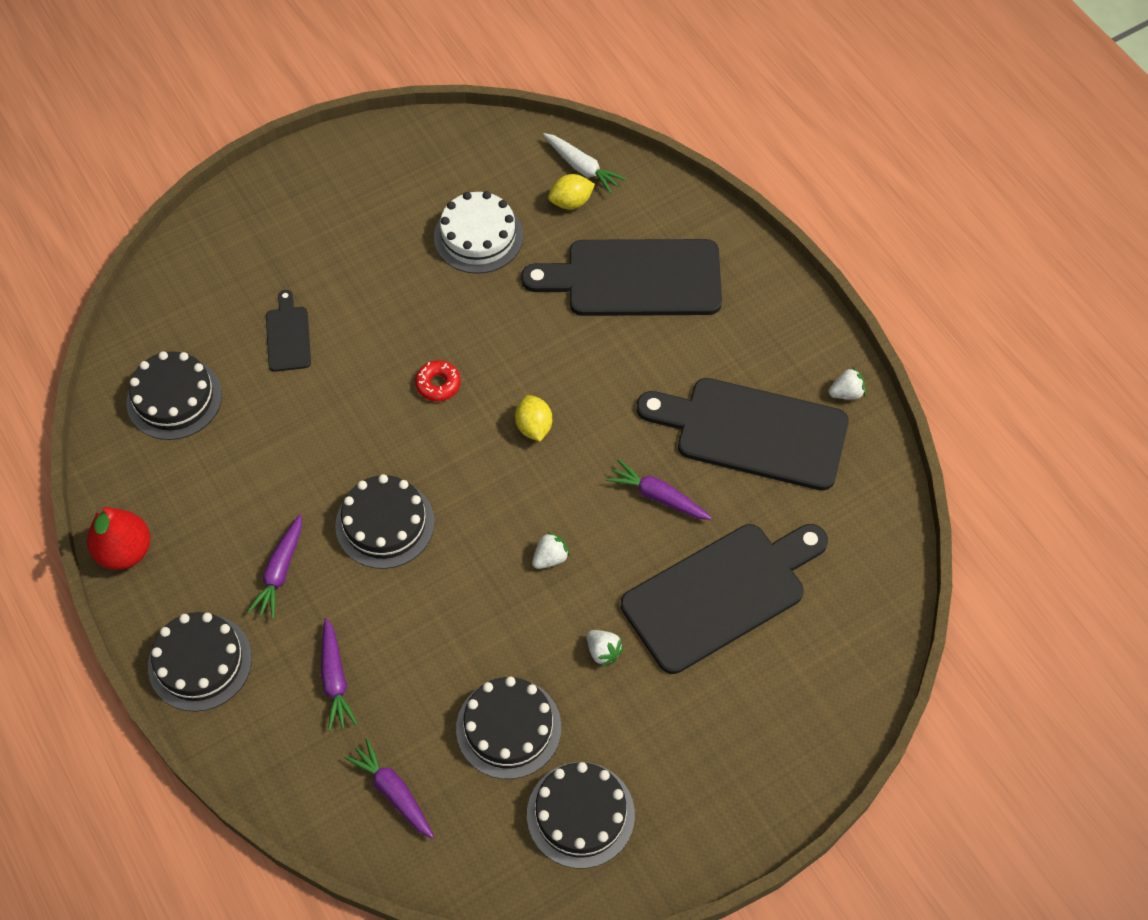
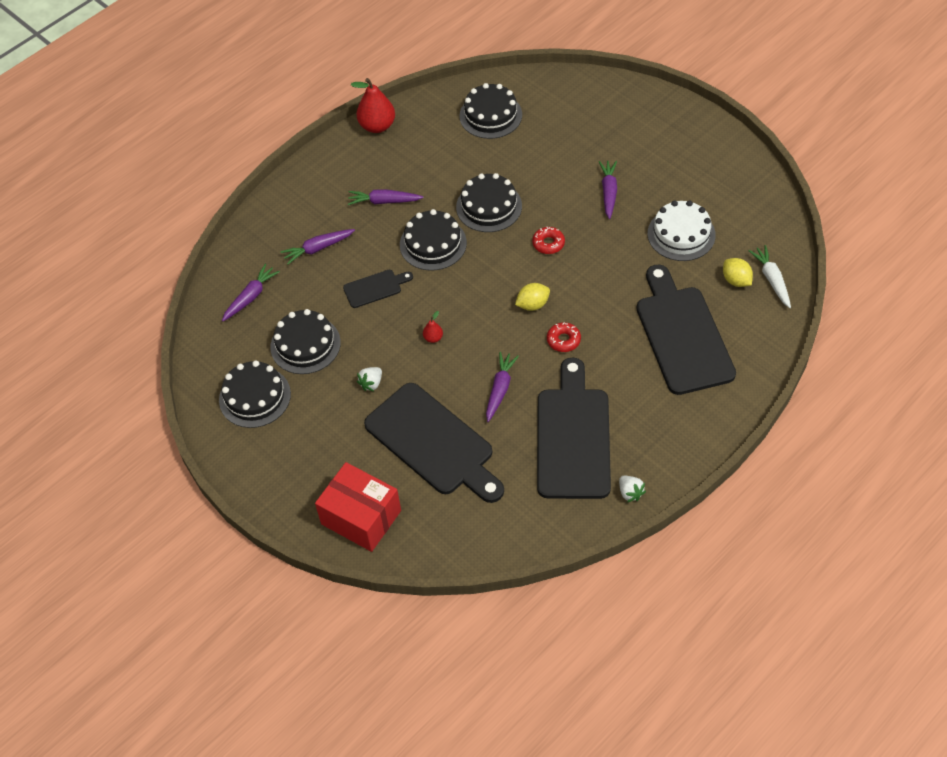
camera: 80 degrees right, 5 degrees down
black cake [148,612,252,712] -> black cake moved to [456,173,522,232]
black cutting board [266,290,311,372] -> black cutting board moved to [343,270,413,308]
white strawberry [532,532,570,569] -> red pear [423,311,443,343]
white carrot [543,133,626,194] -> white carrot turned 135 degrees clockwise [748,245,791,308]
none -> red box [315,462,401,552]
none -> red donut [547,322,581,352]
none -> purple carrot [599,161,617,219]

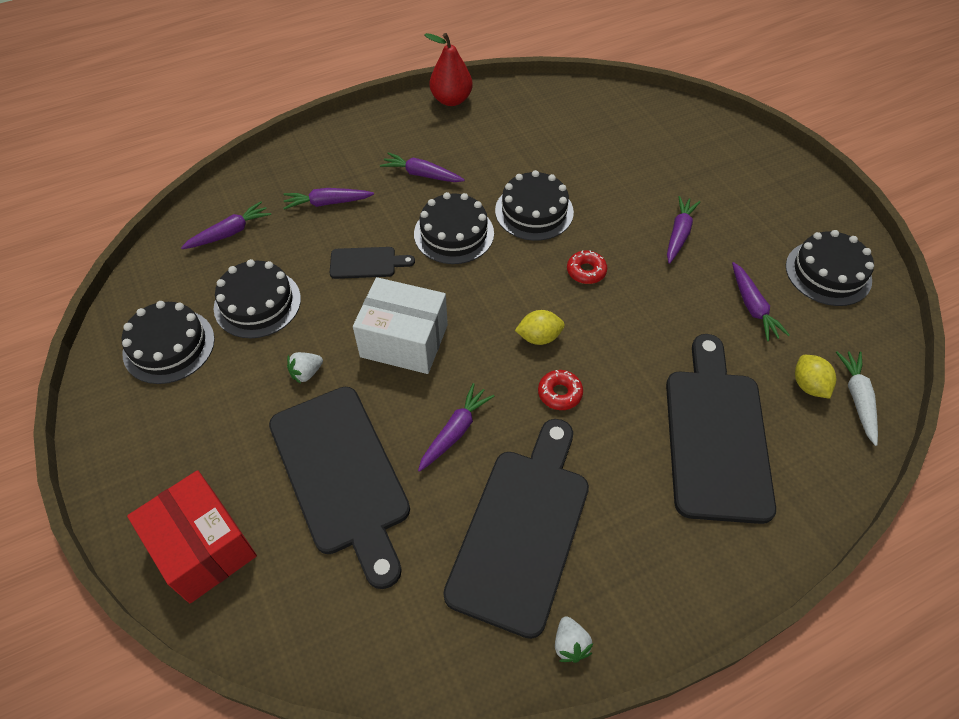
camera: 15 degrees right, 0 degrees up
red pear [423,311,443,343] -> white box [353,277,448,374]
black cake [460,83,522,139] -> black cake moved to [786,230,874,306]
white cake [648,200,716,261] -> purple carrot [732,262,790,341]

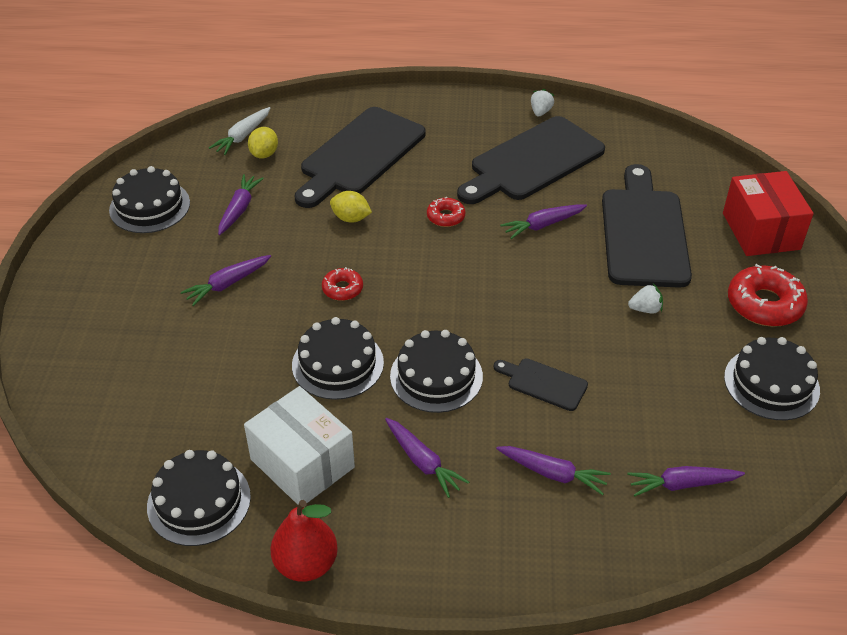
camera: 150 degrees left, 10 degrees down
black cake [214,259,301,338] -> black cake moved to [147,450,251,546]
white box [353,277,448,374] -> white box moved to [244,386,355,505]
yellow lemon [515,310,565,345] -> yellow lemon moved to [330,191,372,222]
none -> red donut [728,264,808,327]

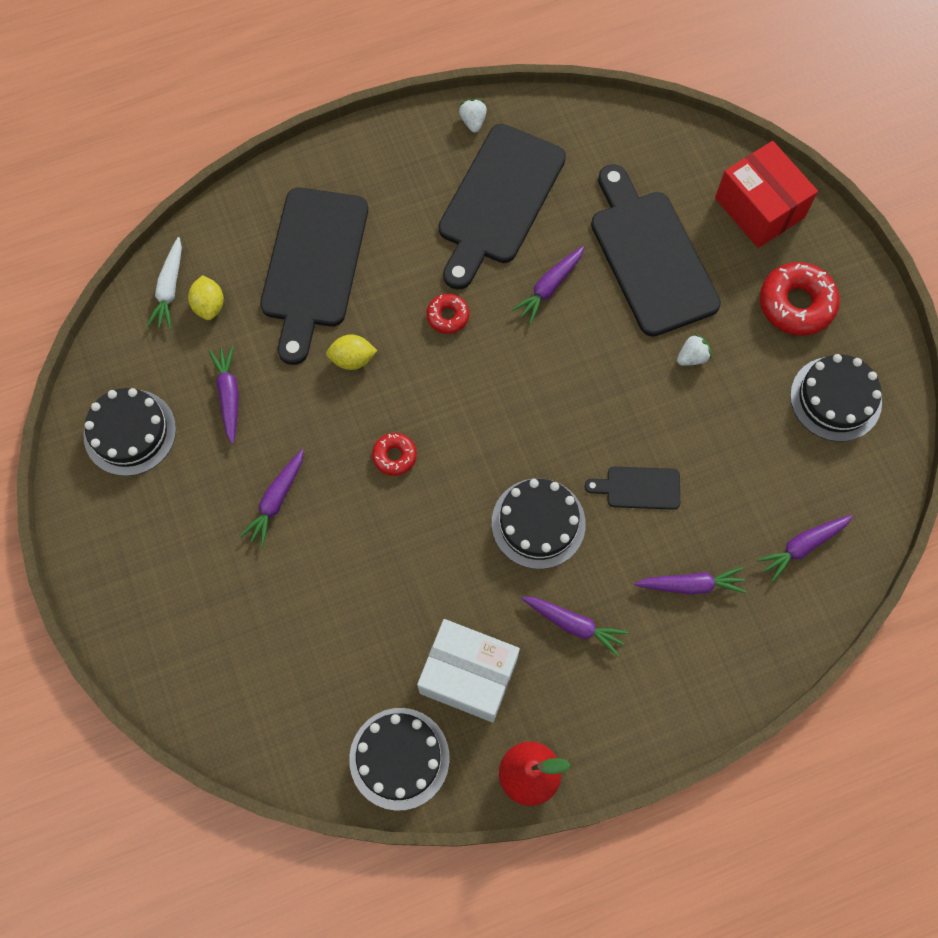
camera: 25 degrees left, 25 degrees up
black cake [292,317,384,400] -> none

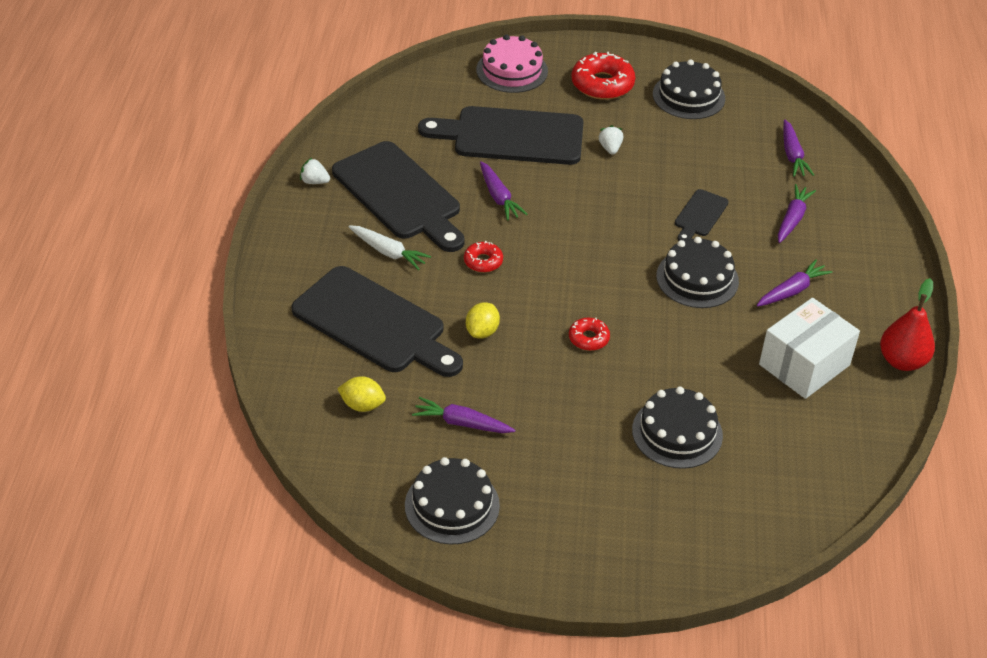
camera: 65 degrees left, 25 degrees down
white carrot [147,237,182,329] -> white carrot moved to [348,225,431,270]
purple carrot [240,449,304,547] -> none
black cake [349,708,450,811] -> black cake moved to [632,387,723,469]
red box [715,141,818,248] -> pink cake [476,34,548,93]

